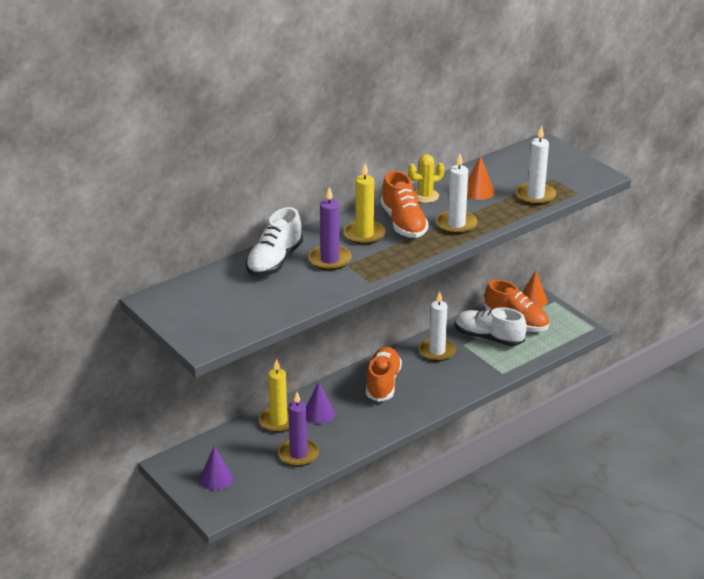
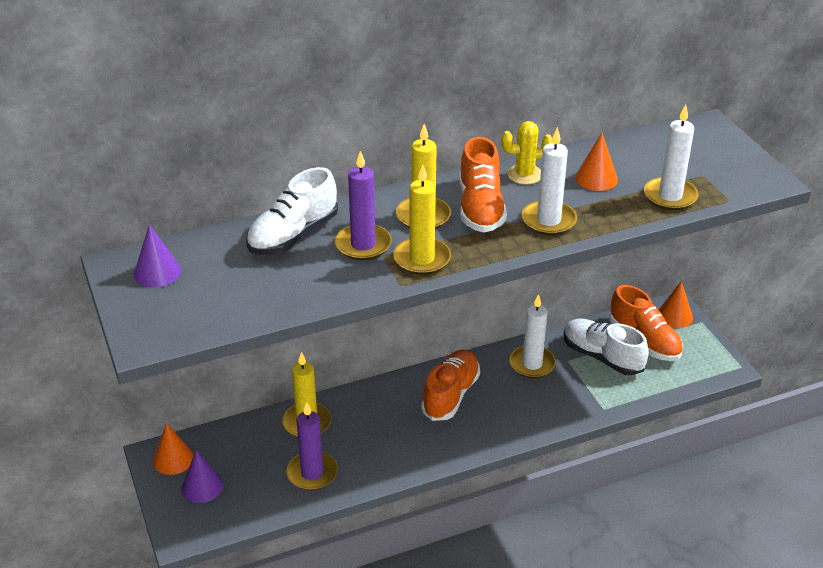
camera: 15 degrees right, 5 degrees up
purple cone [306,382,335,424] -> purple cone moved to [134,224,181,288]
none -> orange cone [153,423,194,475]
none -> yellow candle [393,165,451,275]

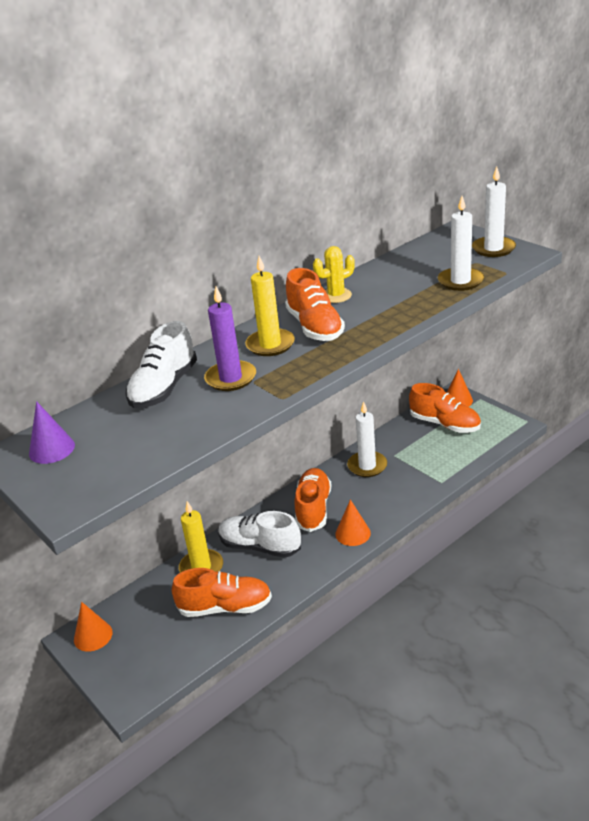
camera: 15 degrees left, 5 degrees down
purple cone [181,450,223,503] -> none
purple candle [286,402,338,490] -> orange shoe [172,568,272,617]
yellow candle [393,165,451,275] -> none
white candle [521,127,577,235] -> white candle moved to [472,167,516,257]
white shoe [564,319,649,375] -> white shoe moved to [218,511,301,558]
orange cone [575,133,618,191] -> orange cone moved to [335,499,371,546]

